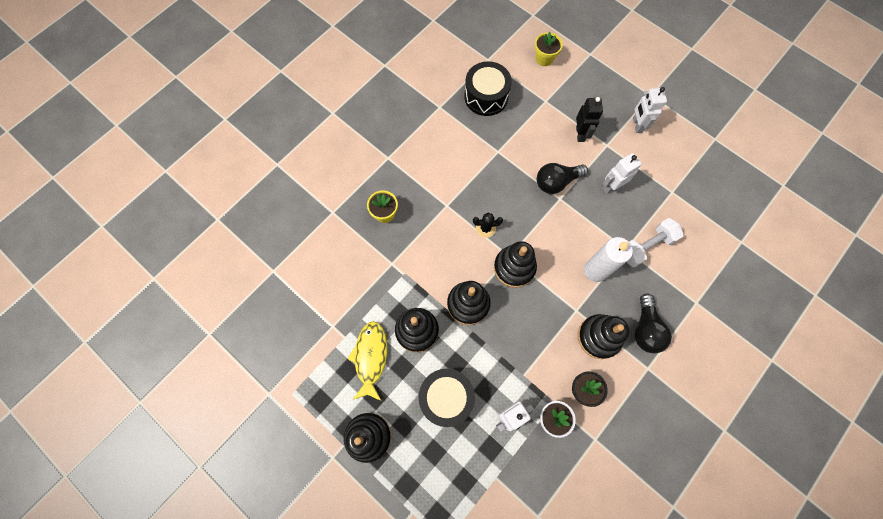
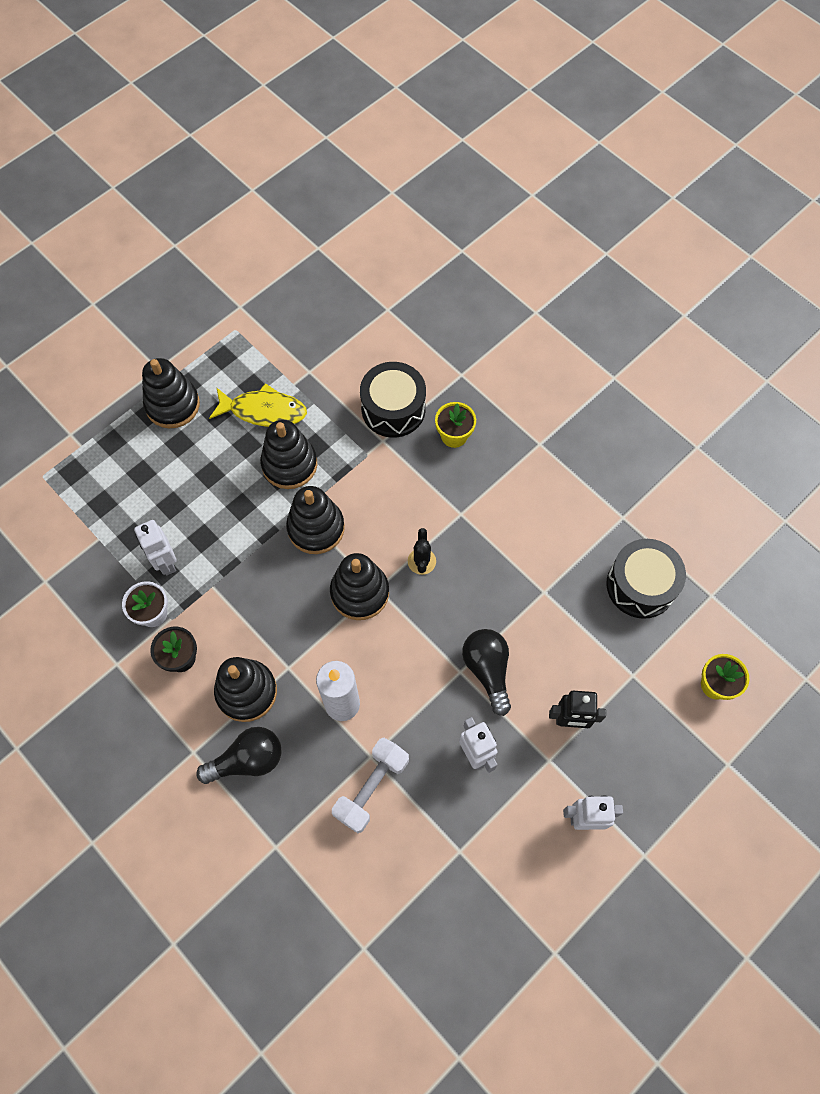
camera: 95 degrees right, 5 degrees down
black drum [419,369,475,427] -> black drum moved to [360,362,426,438]
white dumbbell [626,218,684,267] -> white dumbbell turned 60 degrees clockwise [332,738,409,833]
black light bulb [635,293,672,353] -> black light bulb turned 150 degrees clockwise [196,727,281,784]

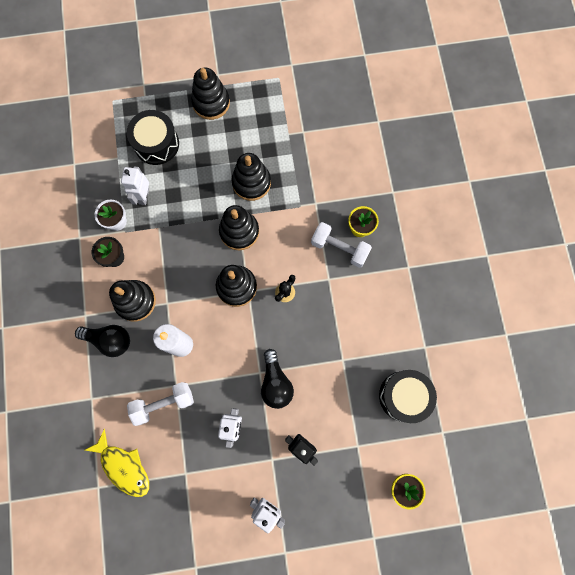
camera: 35 degrees right, 10 degrees up
yellow fish [209,383,307,427] -> yellow fish moved to [85,429,149,497]
black drum [360,362,426,438] -> black drum moved to [127,110,179,165]
black light bulb [462,629,511,716] -> black light bulb turned 150 degrees clockwise [261,349,294,409]
none -> white dumbbell [311,222,372,268]

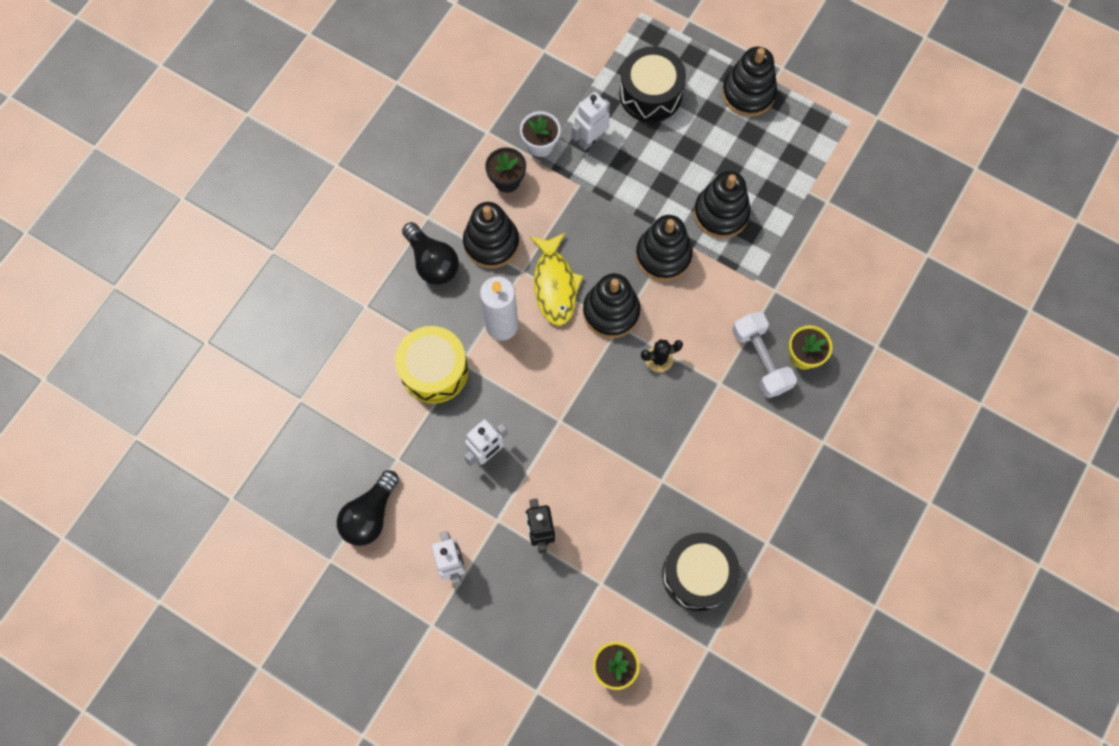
camera: 40 degrees right, 5 degrees down
yellow fish [85,429,149,497] -> yellow fish moved to [530,233,583,326]
white dumbbell [127,382,194,426] -> yellow drum [395,326,468,404]
black light bulb [261,349,294,409] -> black light bulb moved to [337,470,399,546]

